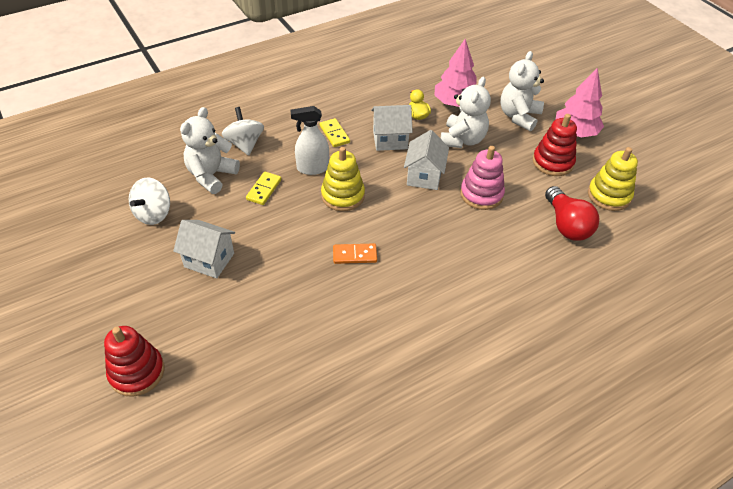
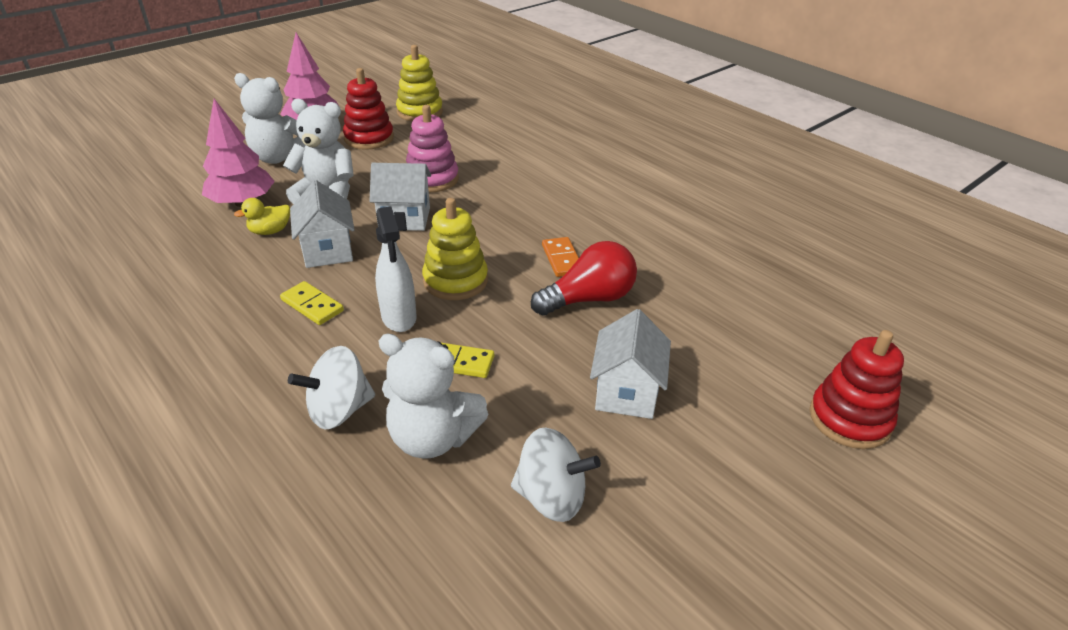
camera: 100 degrees left, 10 degrees down
yellow domino [319,118,350,147] -> yellow domino turned 75 degrees clockwise [280,281,344,325]
red light bulb [545,186,599,241] -> red light bulb moved to [531,241,637,316]

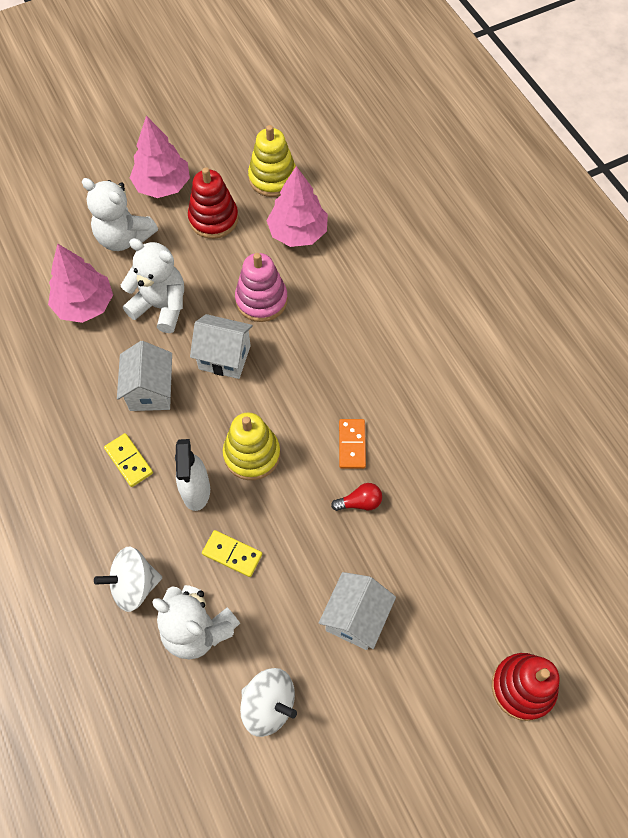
camera: 15 degrees right, 25 degrees up
yellow duck [234,198,290,235] -> none
red light bulb [531,241,637,316] -> red light bulb [331,483,382,511], size x0.52
none -> pink tree [266,166,328,247]

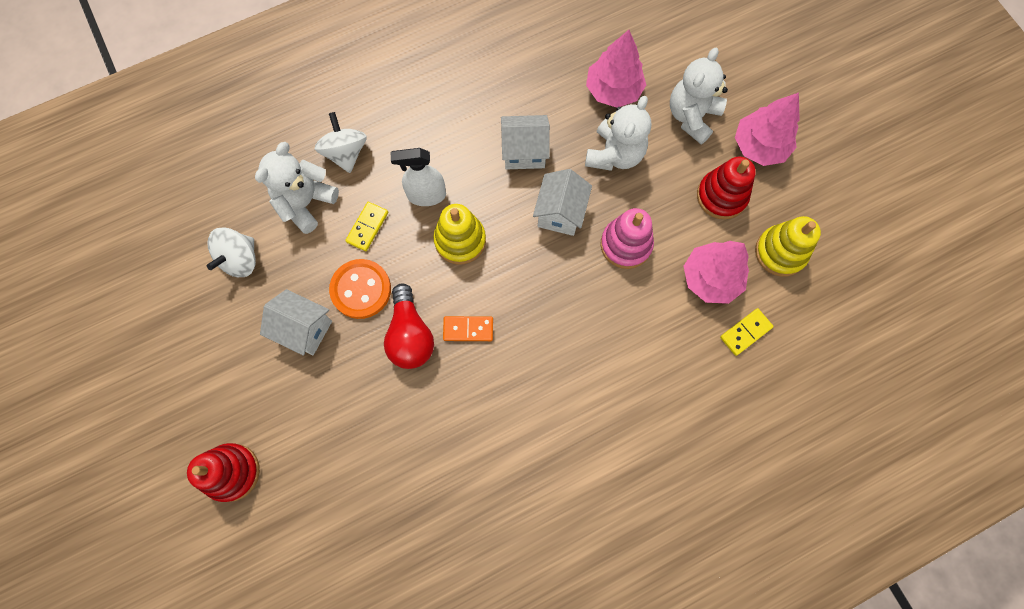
camera: 90 degrees right, 10 degrees up
yellow domino [104,433,153,487] -> yellow domino moved to [720,308,774,356]
red light bulb [331,483,382,511] -> red light bulb [384,283,434,369], size x1.91
none -> orange button [329,259,391,319]

